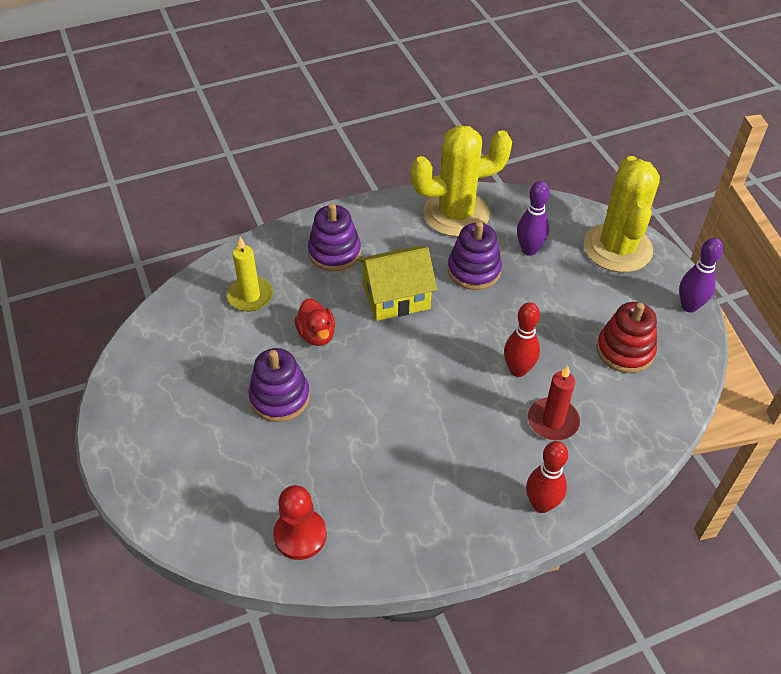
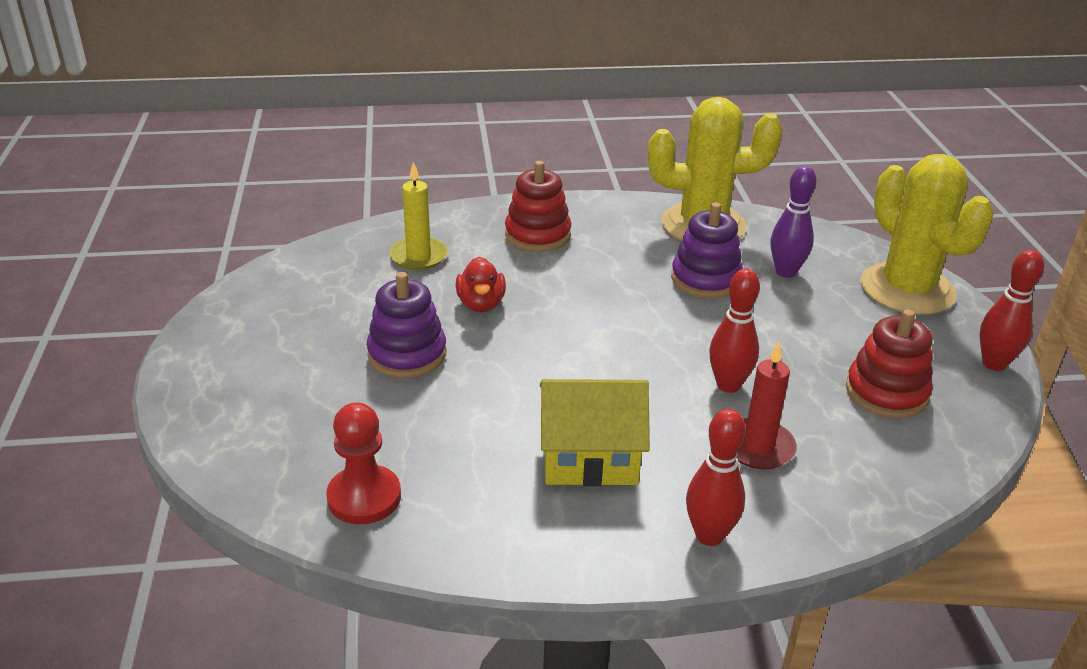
camera: 15 degrees right, 15 degrees down
purple stacking toy [308,203,361,271] -> red stacking toy [505,161,571,252]
yellow house [357,246,437,321] -> yellow house moved to [540,379,650,486]
yellow cactus [584,156,660,272] -> yellow cactus turned 45 degrees counterclockwise [861,154,994,315]
purple bowling pin [679,238,723,313] -> red bowling pin [980,250,1044,371]

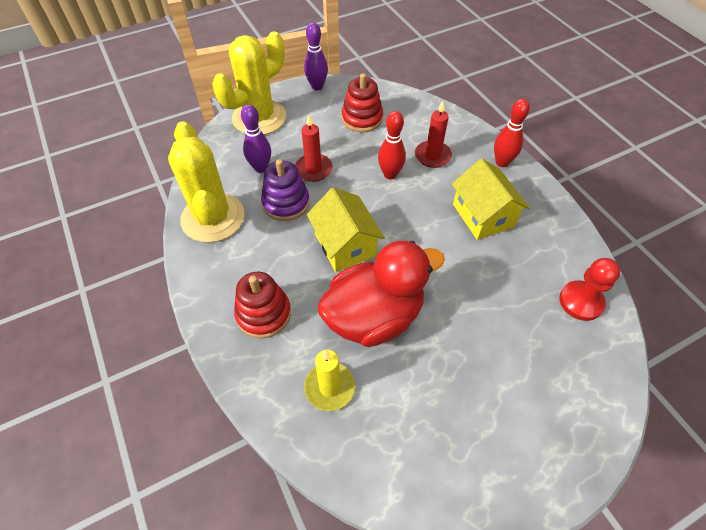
camera: 110 degrees left, 20 degrees up
purple stacking toy [367,272,446,378] -> none
red duck [456,257,506,312] -> red duck [317,241,445,347], size x2.15
red bowling pin [980,250,1044,371] -> purple bowling pin [304,22,328,90]
none -> red candle [295,115,333,182]
none -> yellow house [307,188,385,272]

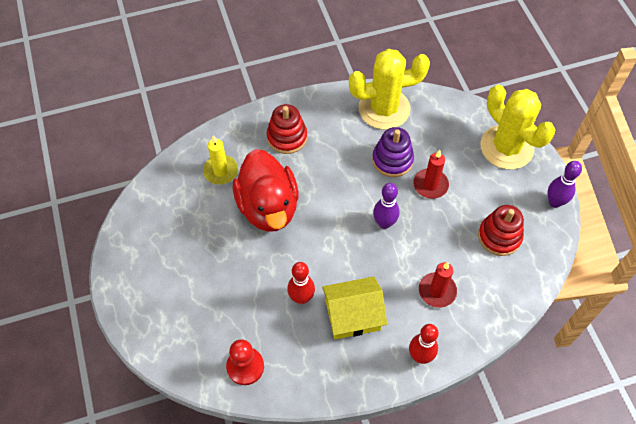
camera: 100 degrees right, 5 degrees up
purple bowling pin [241,104,271,173] -> purple bowling pin moved to [373,183,400,229]
yellow house [307,188,385,272] -> none
red bowling pin [378,111,406,179] -> red bowling pin moved to [287,262,315,304]

